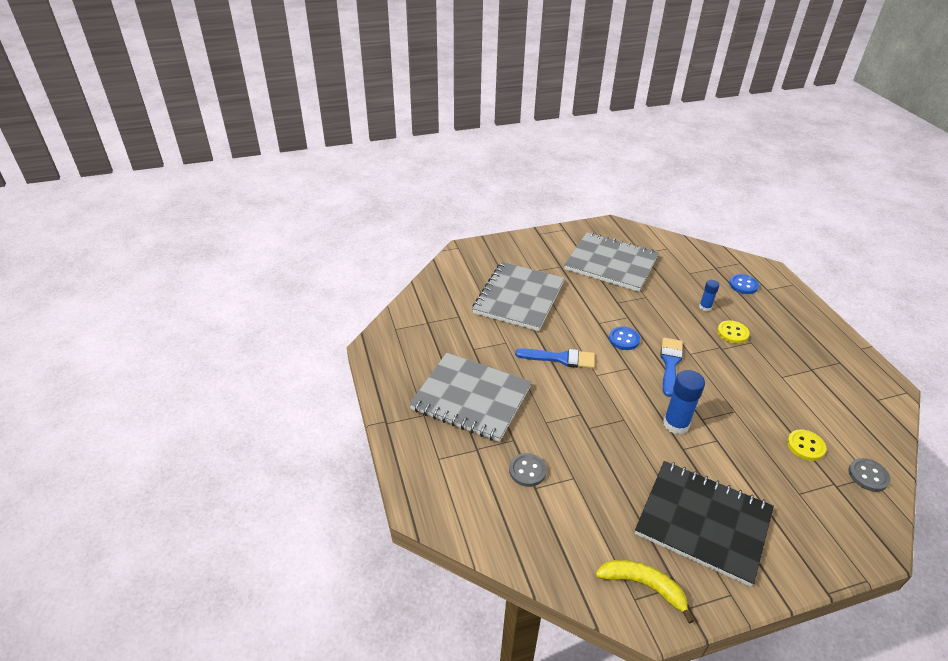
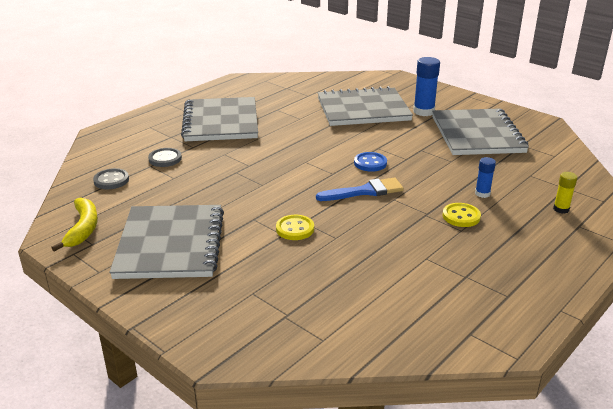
camera: 60 degrees right, 10 degrees down
blue brush [515,348,595,369] -> none
black notebook [635,461,774,587] -> grey notebook [109,205,224,279]
blue glue stick [663,370,705,435] -> blue glue stick moved to [413,57,440,116]
blue button [729,274,759,294] -> yellow glue stick [553,172,577,214]
yellow button [787,429,826,461] -> yellow button moved to [276,215,314,240]
grey button [848,458,890,492] -> grey button moved to [93,168,129,189]

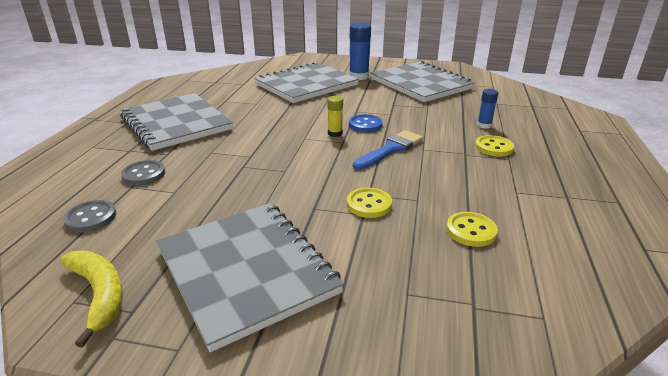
camera: 30 degrees left, 0 degrees up
yellow glue stick [553,172,577,214] -> yellow glue stick moved to [327,96,343,137]
none -> yellow button [446,212,498,247]

